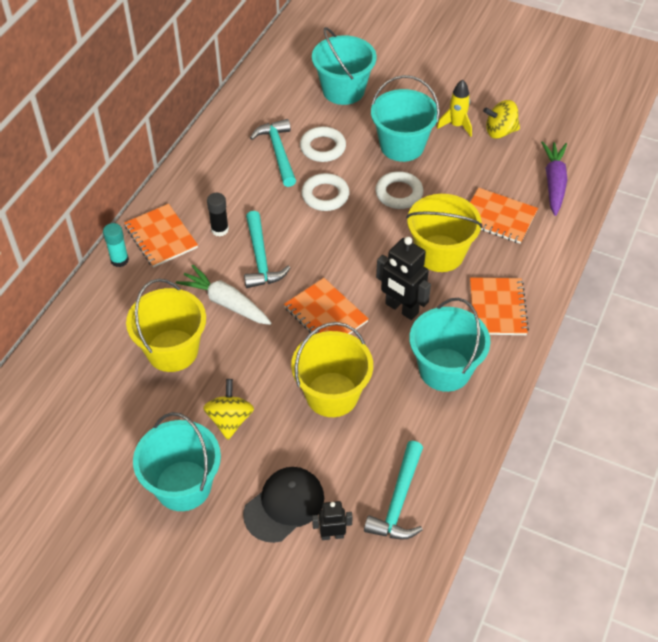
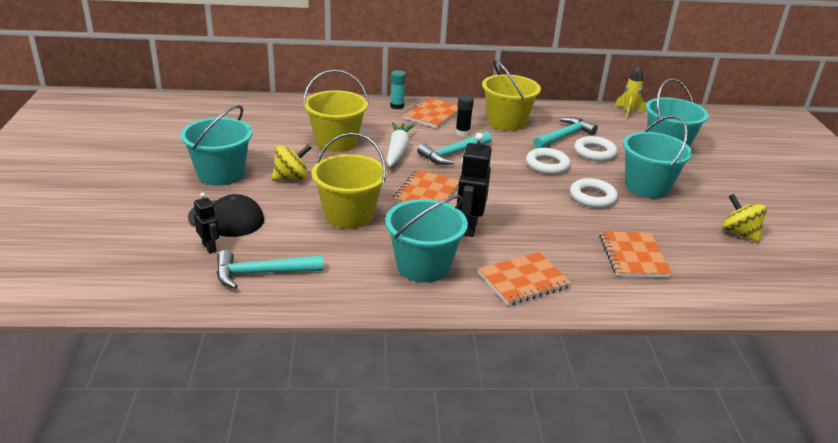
camera: 60 degrees right, 20 degrees down
yellow bucket [406,194,483,272] -> yellow bucket moved to [482,60,541,131]
yellow rocket [437,80,472,137] -> yellow rocket moved to [614,66,646,120]
purple carrot [541,141,567,216] -> none

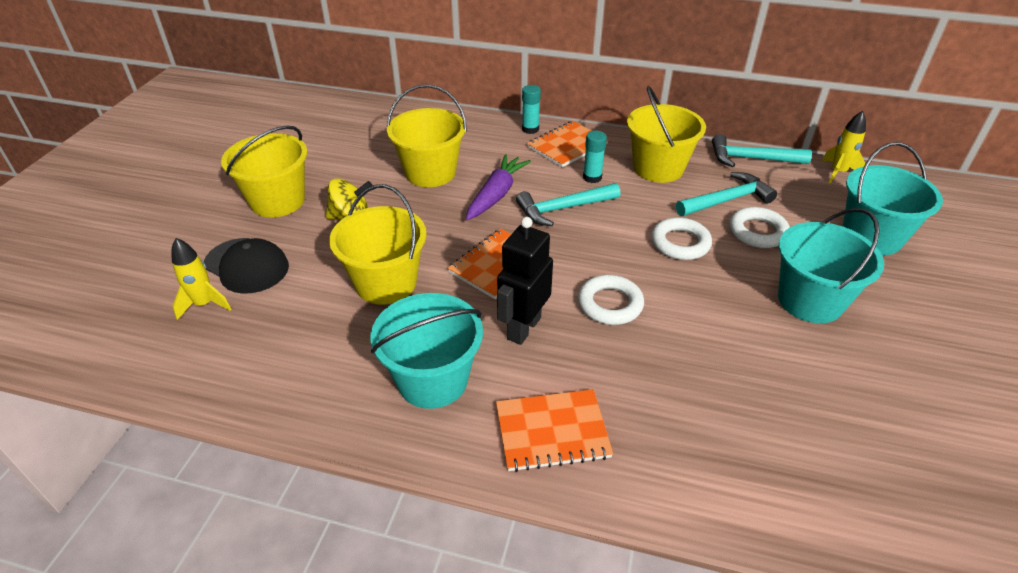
camera: 20 degrees right, 10 degrees up
turquoise bucket [180,105,252,186] -> yellow bucket [221,125,308,217]
black robot [194,193,219,254] -> yellow rocket [172,238,231,320]
turquoise hammer [217,250,324,289] -> turquoise hammer moved to [712,134,812,167]
white carrot [387,122,415,167] -> purple carrot [466,154,531,220]
black glue stick [456,95,474,136] -> turquoise glue stick [583,131,607,183]
white ring [570,178,618,208] -> white ring moved to [578,275,644,325]
orange notebook [599,231,672,277] -> none
yellow spinning top [722,194,767,243] -> none

